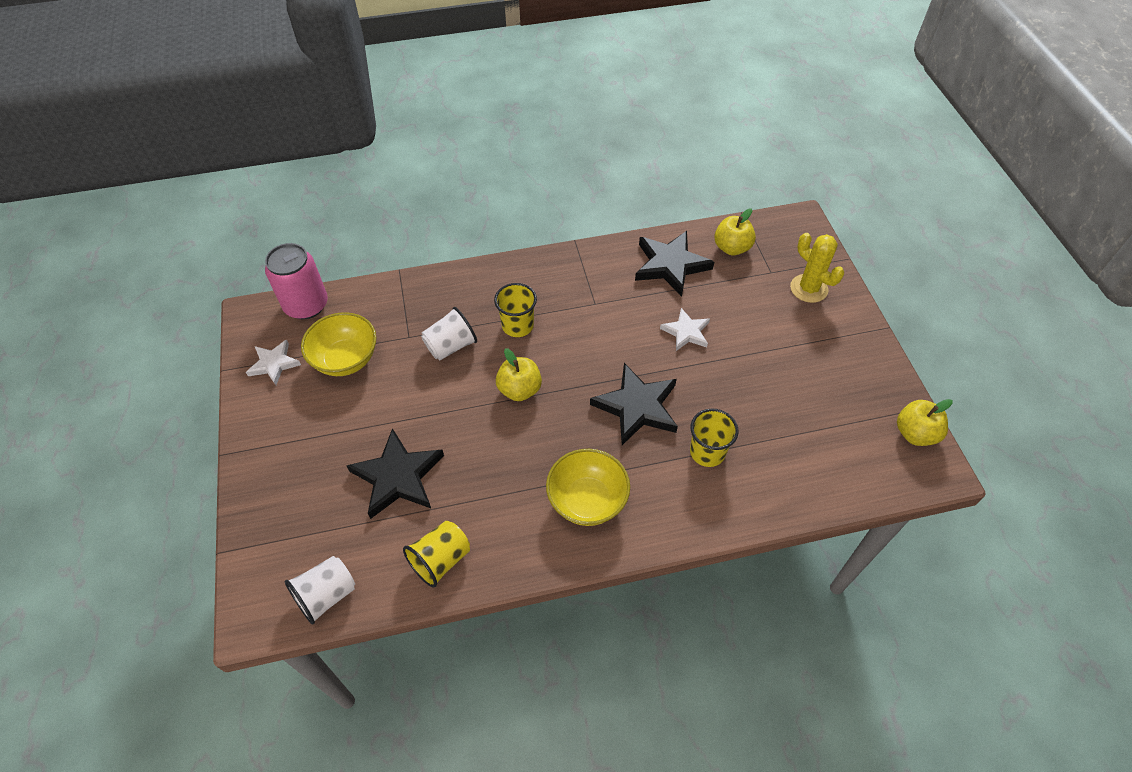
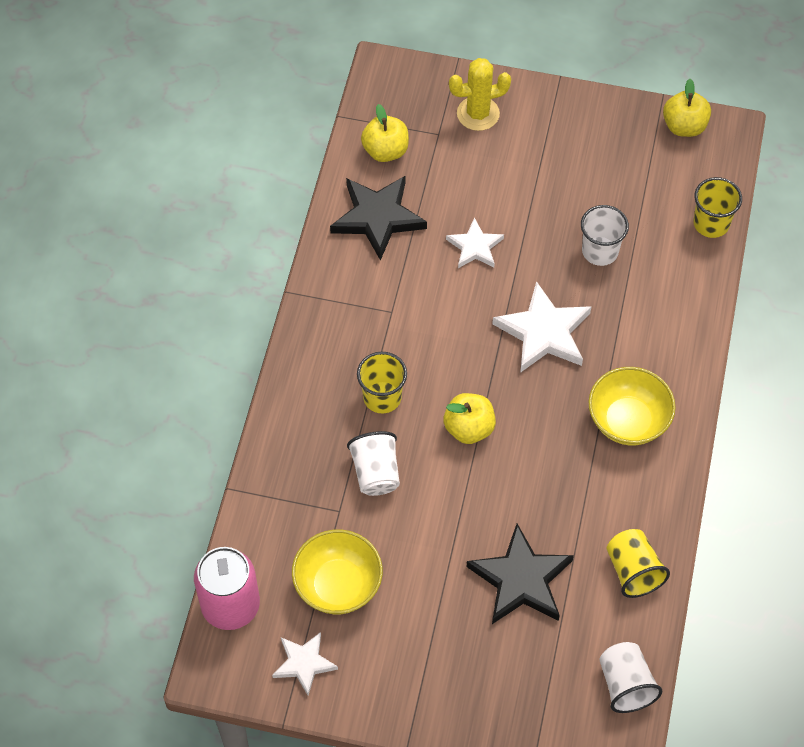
camera: 65 degrees left, 5 degrees up
black star [590,363,678,445] -> white star [492,281,592,373]
yellow cup [690,408,739,467] -> yellow cup moved to [693,177,742,238]
none -> white cup [581,205,629,266]

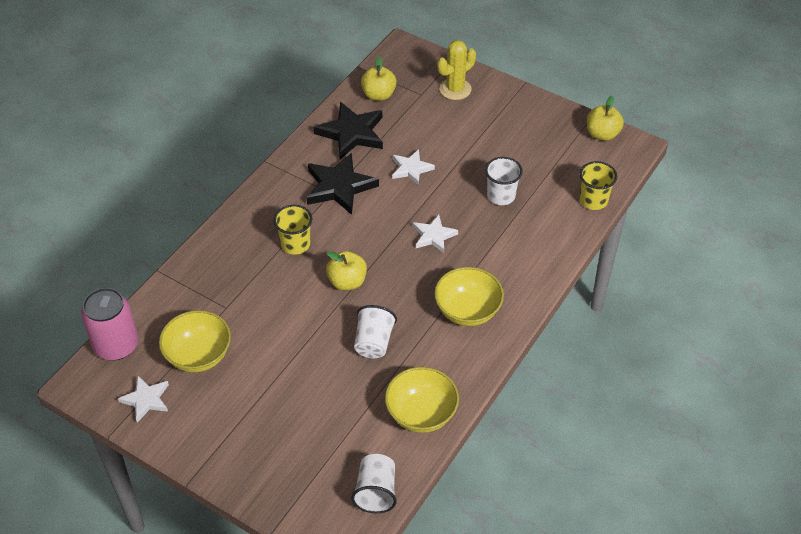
camera: 20 degrees right, 10 degrees down
white cup [347,431,400,496] -> white cup moved to [354,305,397,358]
yellow cactus [449,58,511,131] -> yellow cactus turned 45 degrees counterclockwise [437,40,476,100]
black star [467,524,574,624] -> black star moved to [307,153,379,215]
white star [492,281,592,373] -> white star [413,215,458,253], size x0.60
yellow cup [607,529,670,598] -> yellow bowl [385,367,459,433]

